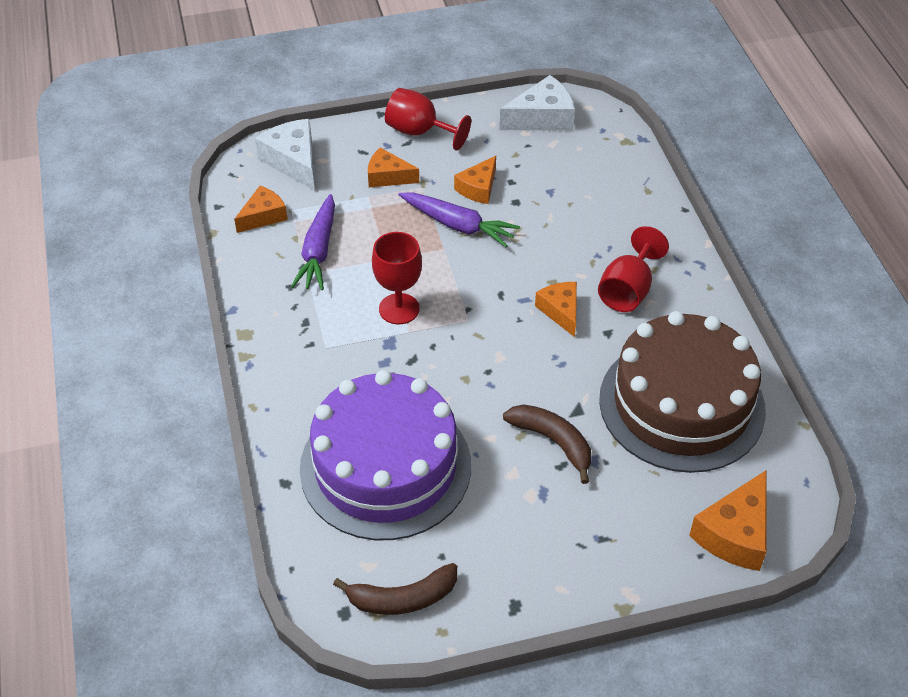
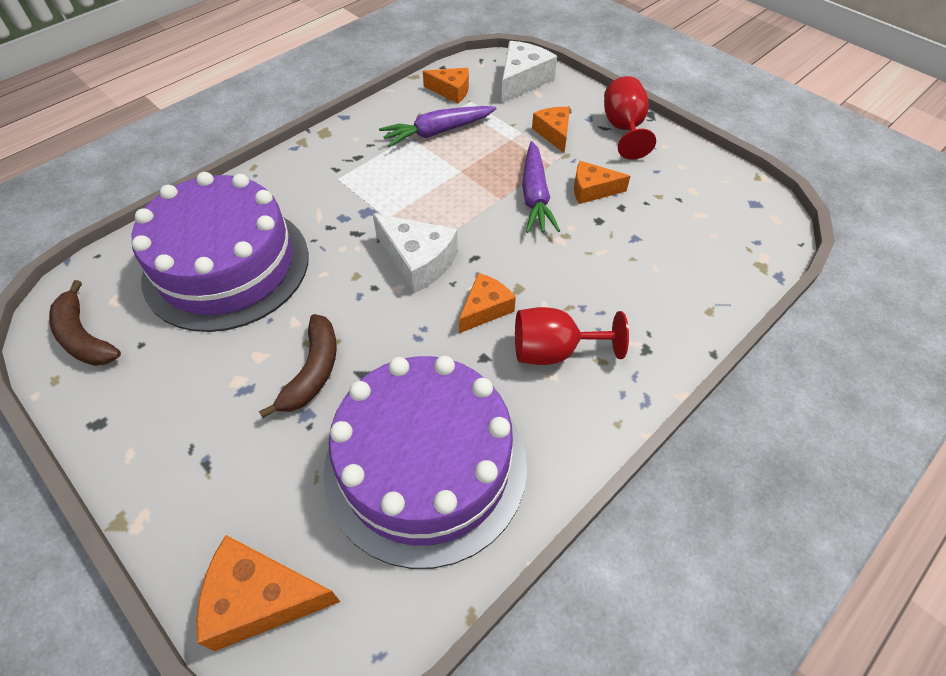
camera: 60 degrees right, 5 degrees up
red goblet [372,232,422,324] -> none
white cheese [499,75,575,131] -> white cheese moved to [372,213,458,293]
brown cake [599,311,766,473] -> purple cake [324,356,527,569]

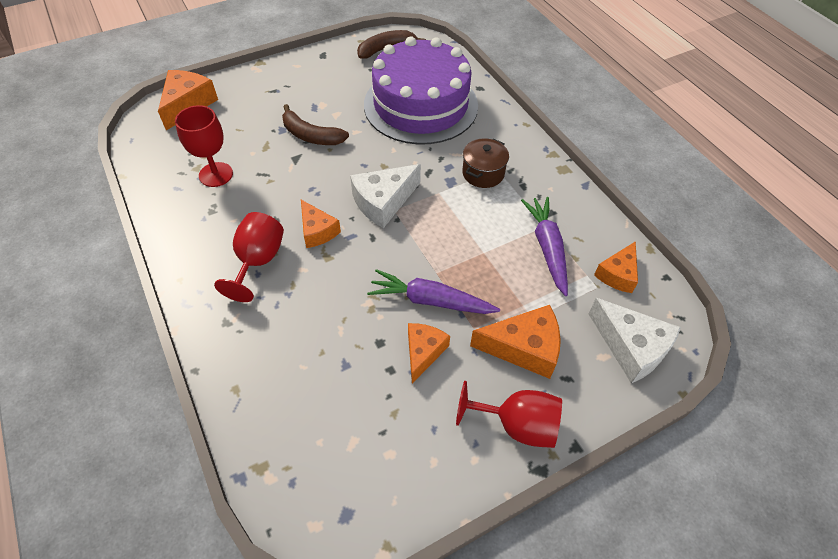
camera: 105 degrees right, 0 degrees up
purple cake [324,356,527,569] -> red goblet [175,105,233,187]
orange cheese [532,107,570,153] -> orange cheese [470,305,561,379], size x1.51
none -> brown pot [462,138,509,188]

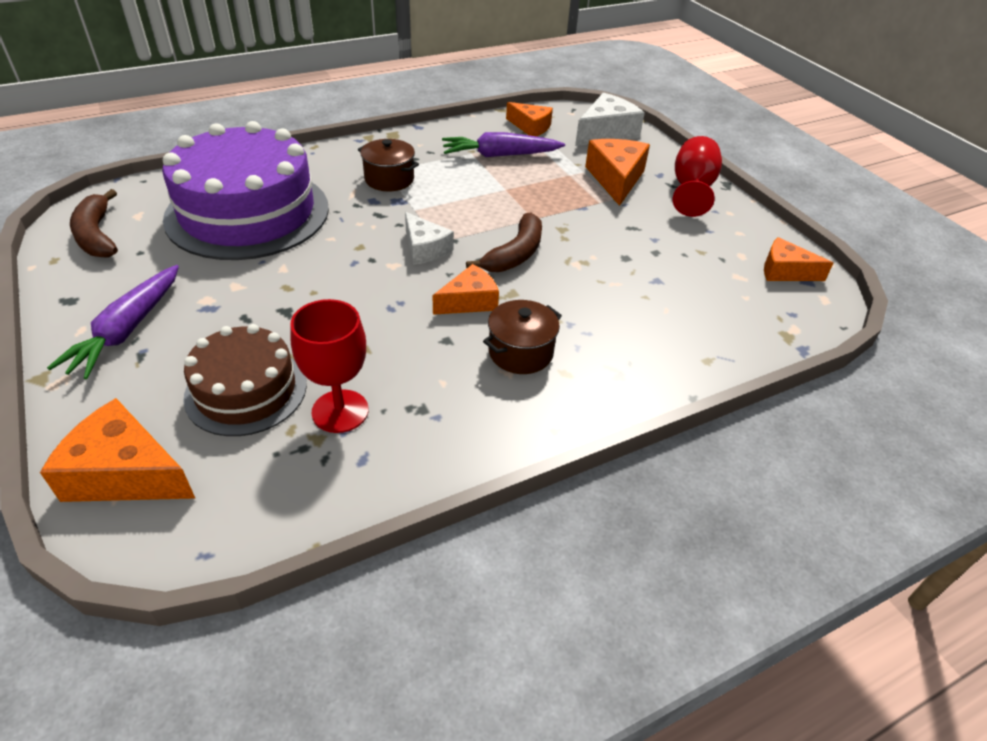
camera: 90 degrees left, 10 degrees down
red goblet [214,212,284,302] -> brown pot [483,300,562,374]
brown banana [282,104,349,145] -> brown banana moved to [466,213,542,272]
white cheese [350,164,421,228] -> white cheese [405,212,454,265], size x0.66
purple carrot [367,269,500,314] -> purple carrot moved to [47,265,179,379]
orange cheese [408,323,450,383] -> orange cheese moved to [764,237,834,281]
none -> brown cake [183,324,307,436]

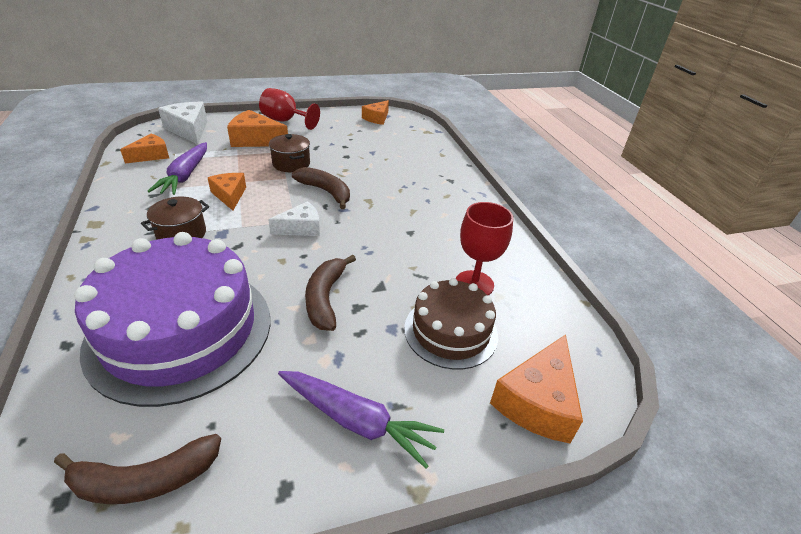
camera: 80 degrees left, 5 degrees down
orange cheese [433,264,499,315] -> orange cheese moved to [208,173,246,210]
brown pot [483,300,562,374] -> brown pot moved to [269,134,310,172]
none -> brown banana [305,255,356,331]

